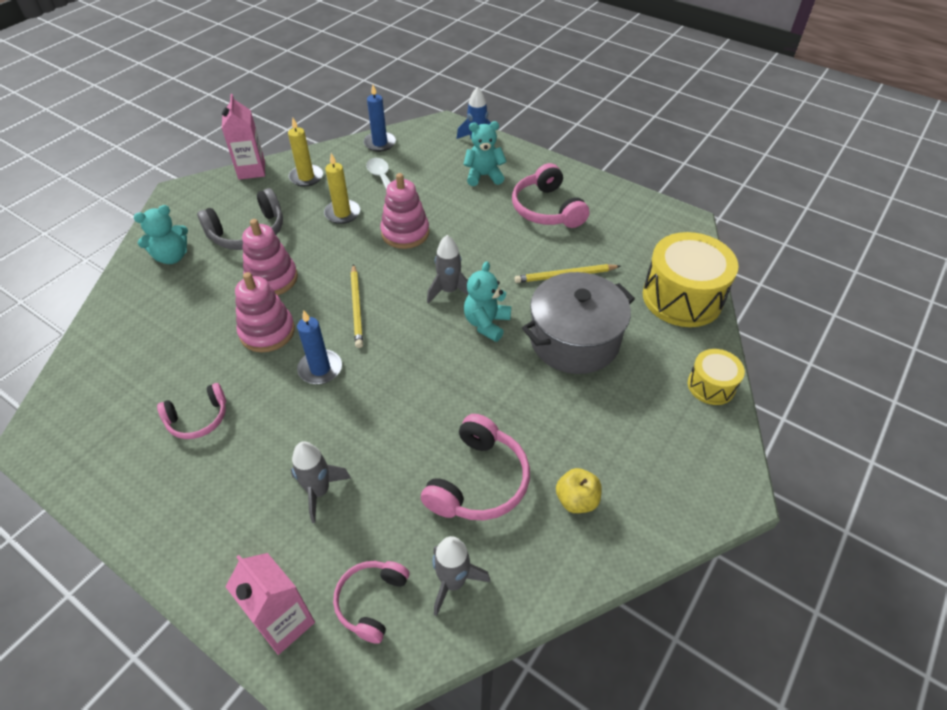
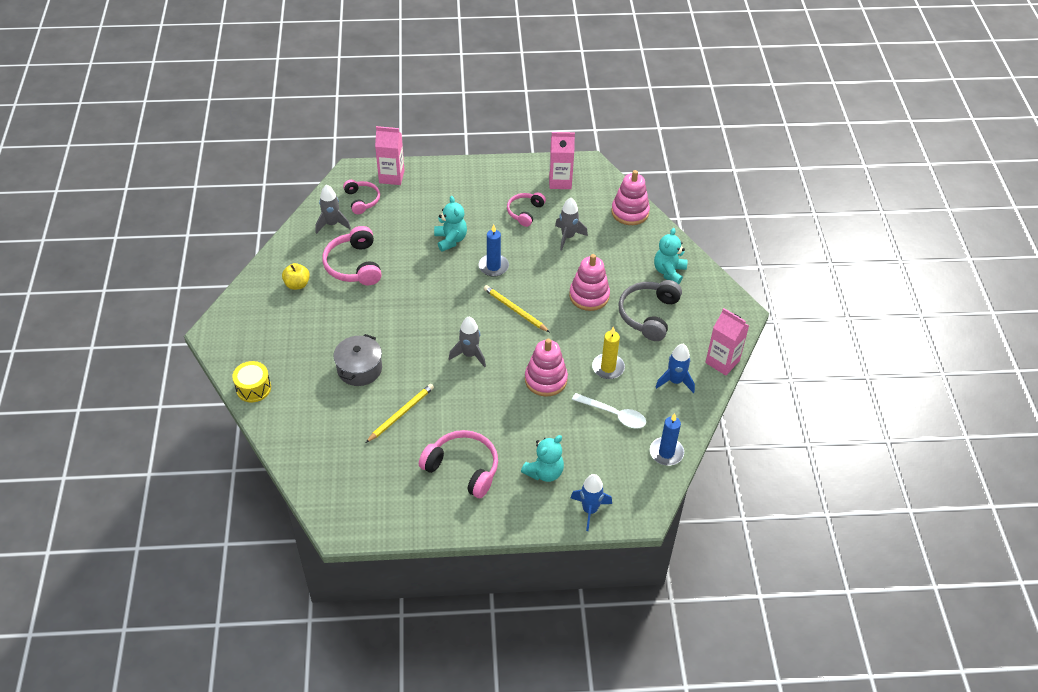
camera: 140 degrees right, 0 degrees up
pink stacking toy [235,272,295,353] -> pink stacking toy moved to [611,170,650,225]
yellow candle [288,118,323,187] -> blue rocket [655,344,695,393]
grey rocket [290,441,351,523] -> grey rocket moved to [555,198,588,250]
turquoise teddy bear [464,261,511,342] -> turquoise teddy bear moved to [434,196,467,252]
grey pot [522,272,635,374] -> grey pot [334,334,382,386], size x0.65
yellow drum [643,232,739,327] -> none
none -> pink carton [549,132,575,189]

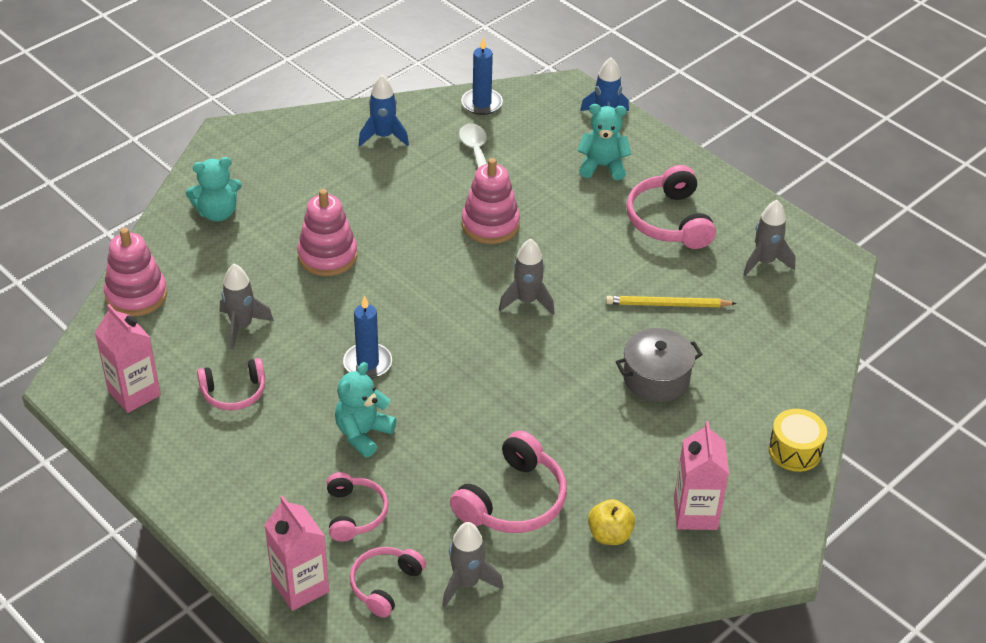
camera: 130 degrees left, 5 degrees down
yellow pencil [484,285,550,332] -> none
yellow candle [592,327,625,379] -> none
grey headphones [618,280,682,341] -> none
pink carton [705,308,749,375] -> pink carton moved to [674,421,729,530]
none -> pink headphones [327,472,388,542]
none -> grey rocket [743,200,796,276]

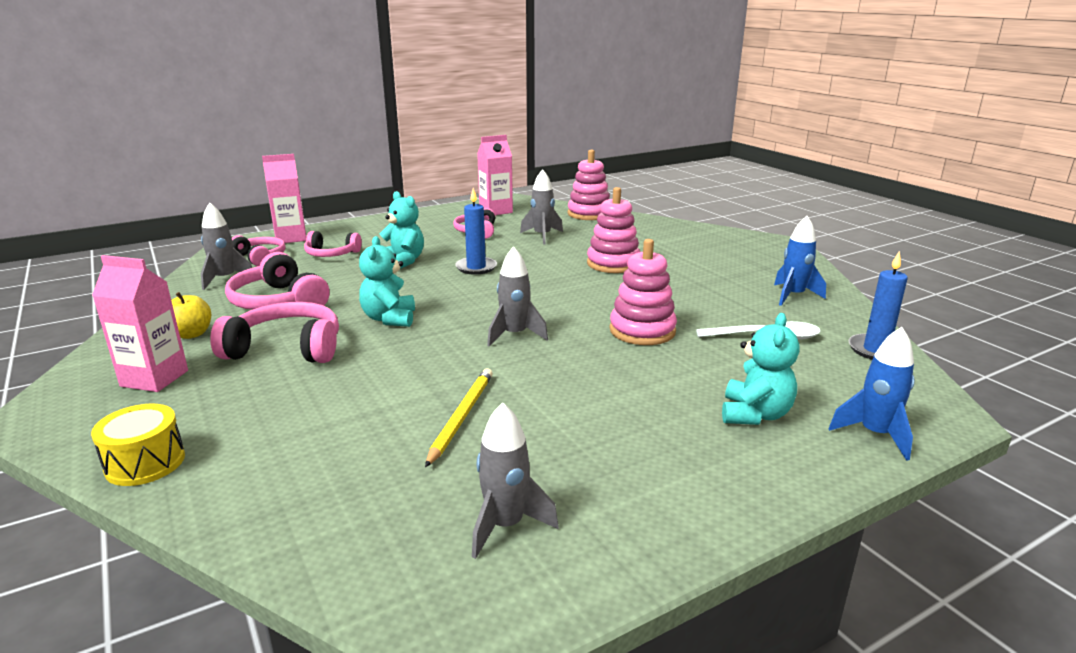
camera: 105 degrees right, 20 degrees down
turquoise teddy bear [186,157,242,222] -> turquoise teddy bear moved to [359,236,415,327]
grey pot [615,328,703,402] -> none
pink headphones [626,165,716,249] -> pink headphones moved to [210,302,339,363]

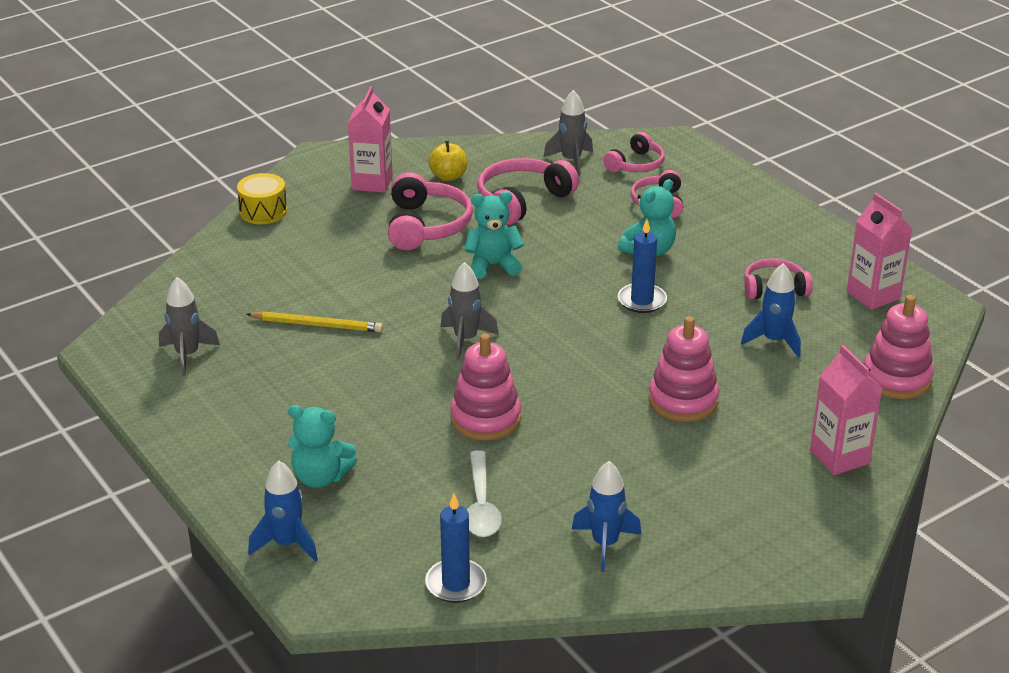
camera: 85 degrees right, 10 degrees up
pink carton [262,154,306,243] -> pink carton moved to [810,345,882,475]
grey rocket [520,169,563,245] -> blue rocket [741,263,801,358]

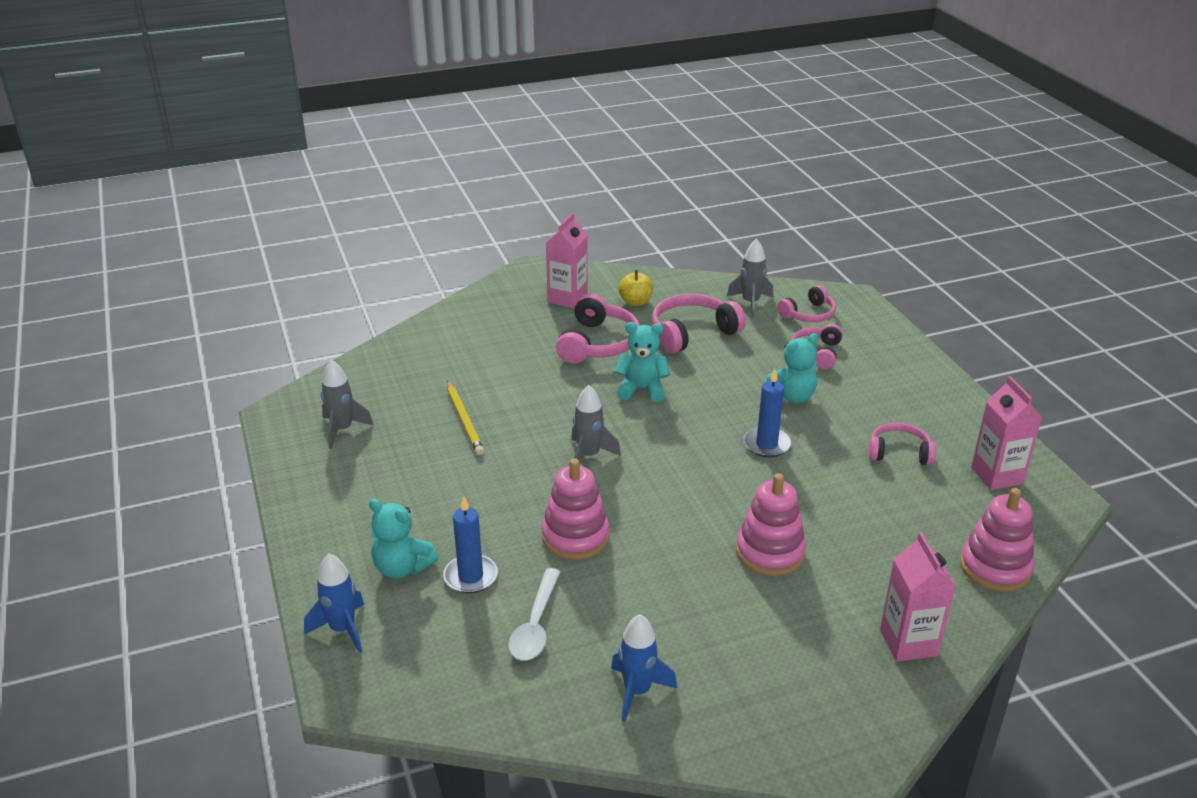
camera: 15 degrees right, 0 degrees up
yellow drum [237,173,287,224] -> none
yellow pencil [246,311,383,332] -> yellow pencil turned 45 degrees clockwise [447,381,484,455]
blue candle [425,494,487,603] -> blue candle moved to [443,497,498,593]
blue rocket [741,263,801,358] -> none

